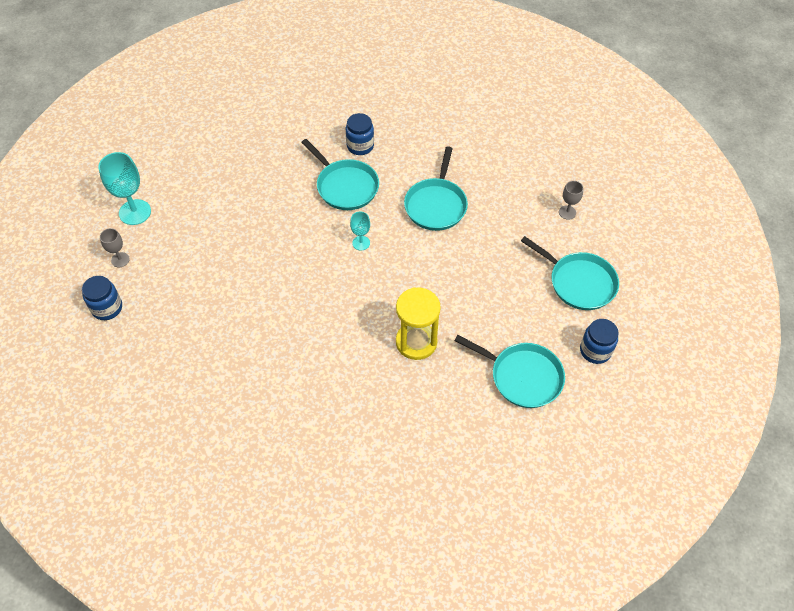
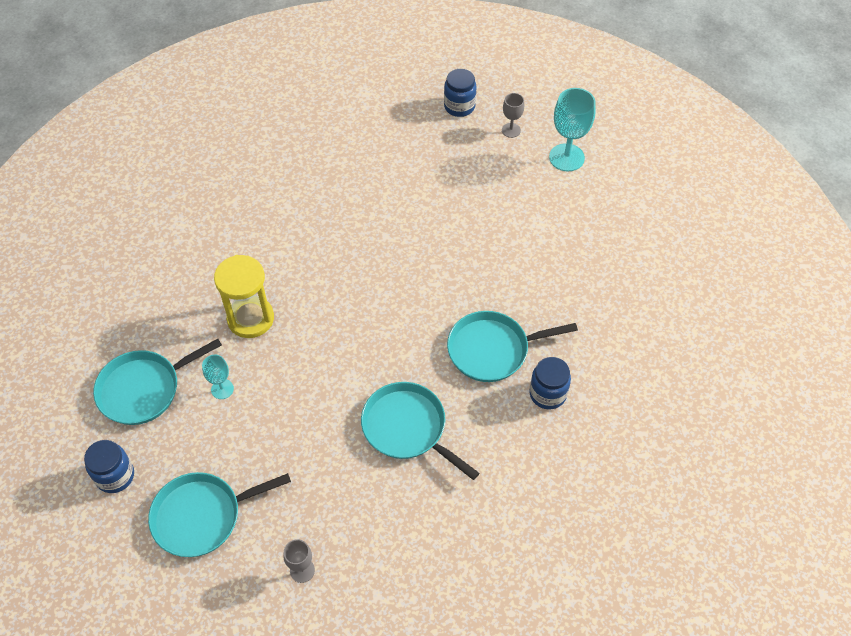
camera: 120 degrees right, 0 degrees up
turquoise goblet [350,211,370,250] -> turquoise goblet moved to [202,355,234,399]

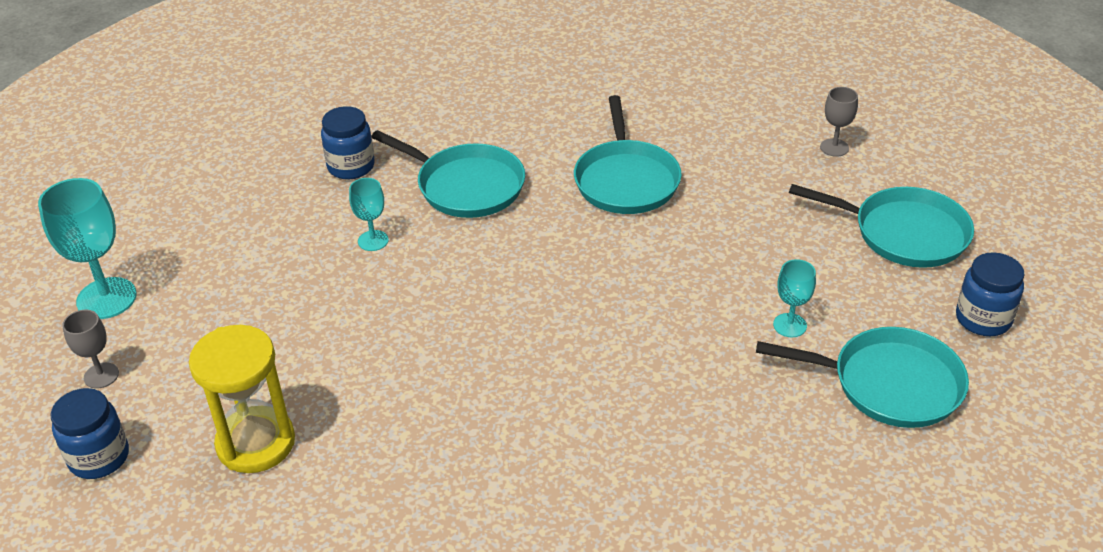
camera: 135 degrees left, 15 degrees down
yellow hourglass [214,255,274,338] -> yellow hourglass moved to [189,325,295,473]
blue jar [529,357,571,409] -> blue jar moved to [321,106,375,180]
none -> turquoise goblet [349,178,389,251]

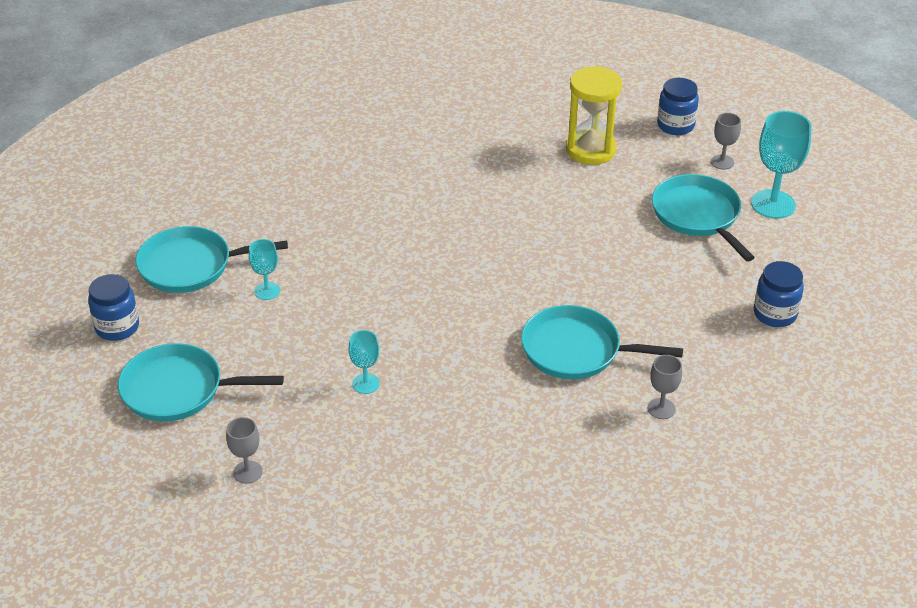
camera: 160 degrees right, 0 degrees up
blue jar [321,106,375,180] -> blue jar moved to [754,261,804,327]
turquoise goblet [349,178,389,251] -> turquoise goblet moved to [349,330,380,394]
turquoise pan [574,95,682,214] -> turquoise pan moved to [652,174,755,262]
none -> grey goblet [647,355,682,419]

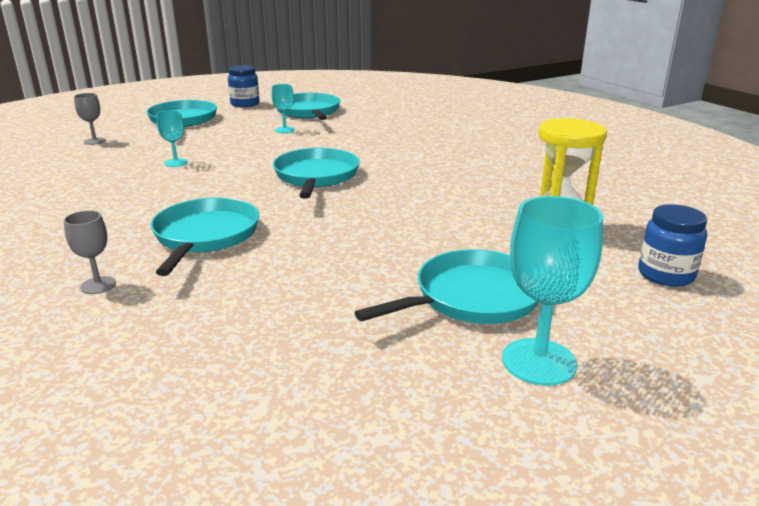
camera: 80 degrees right, 15 degrees down
grey goblet [711,113,741,170] -> none
blue jar [754,261,804,327] -> none
none -> turquoise pan [273,148,360,199]

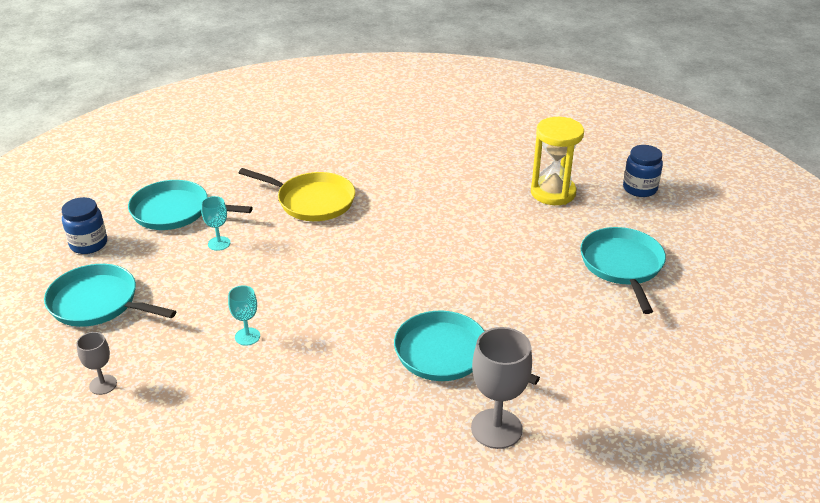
camera: 60 degrees left, 10 degrees up
grey goblet [64,210,116,294] -> grey goblet [471,327,532,449], size x1.82
turquoise pan [273,148,360,199] -> none
turquoise goblet [502,196,603,386] -> none
none -> yellow pan [239,168,355,221]

